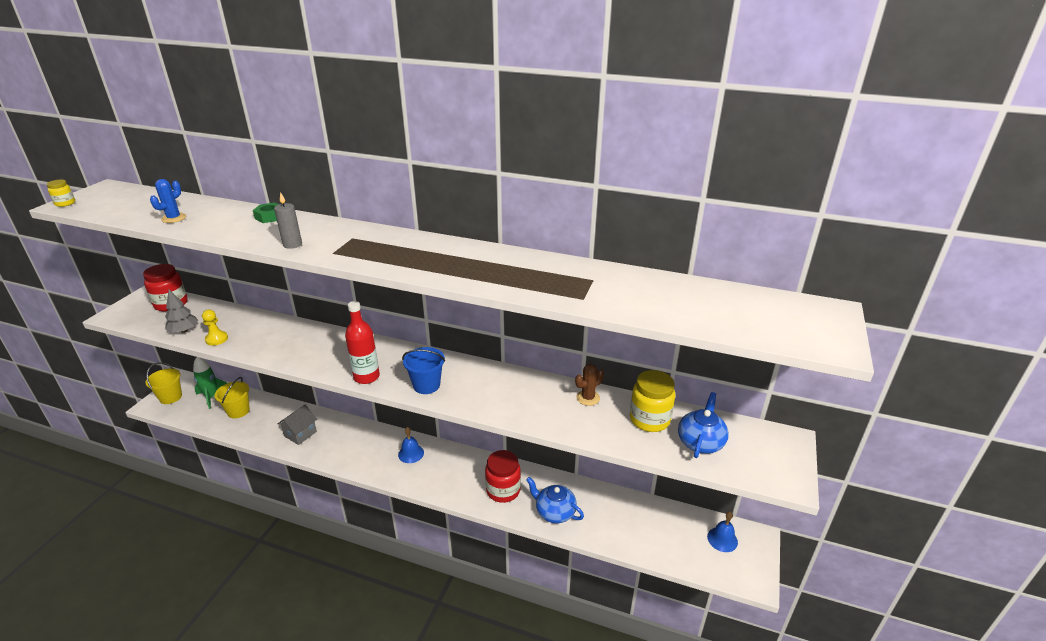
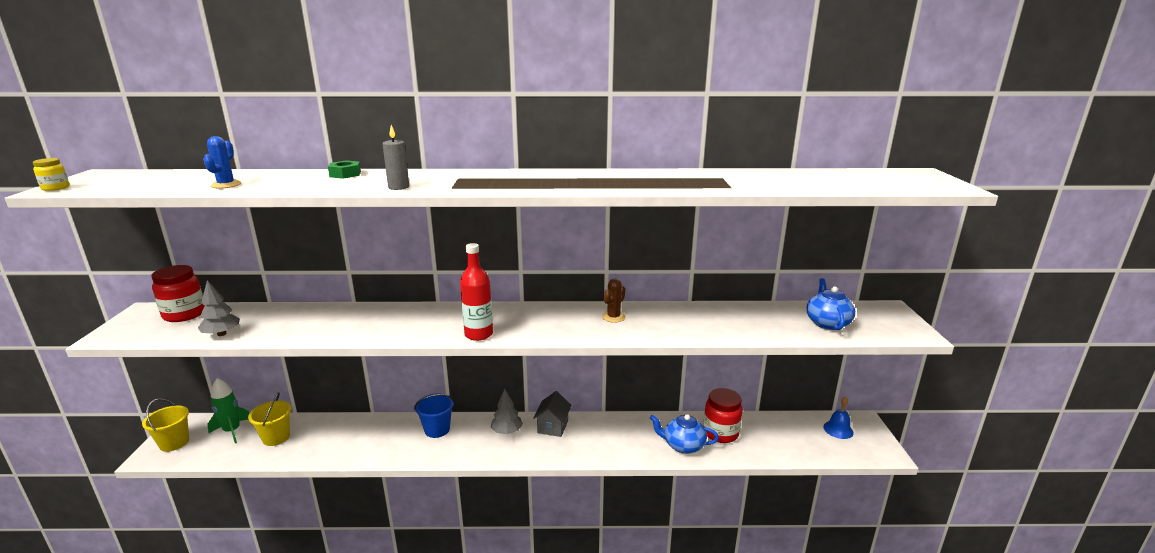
camera: 20 degrees left, 10 degrees down
yellow pawn [202,310,228,346] -> none
grey house [278,405,317,445] -> grey house moved to [533,391,572,437]
blue bell [398,427,424,463] -> grey tree [491,389,523,434]
blue bucket [402,347,445,394] -> blue bucket moved to [414,394,454,438]
red jar [485,450,521,503] -> red jar moved to [703,388,743,443]
brown cactus [575,364,604,406] -> brown cactus moved to [602,279,626,323]
yellow jar [630,370,675,432] -> none

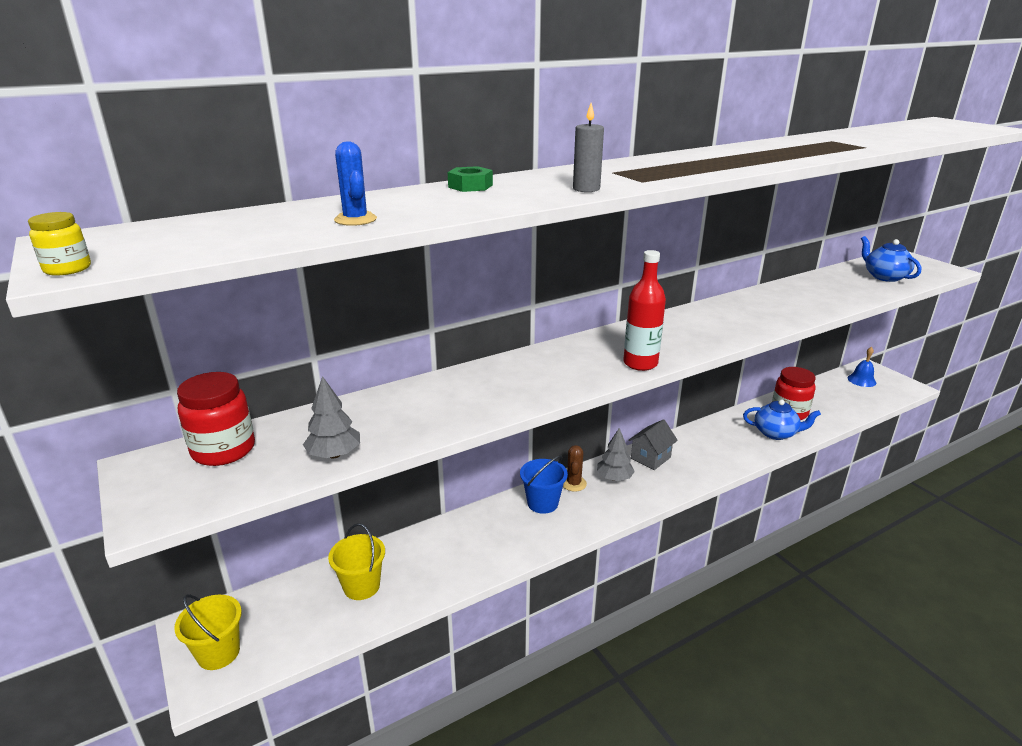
camera: 30 degrees left, 5 degrees up
green rocket [207,378,249,443] -> none
grey house [533,391,572,437] -> grey house turned 60 degrees clockwise [628,419,678,470]
brown cactus [602,279,626,323] -> brown cactus moved to [563,445,587,492]
blue teapot [650,414,719,454] -> blue teapot turned 150 degrees counterclockwise [743,399,821,440]

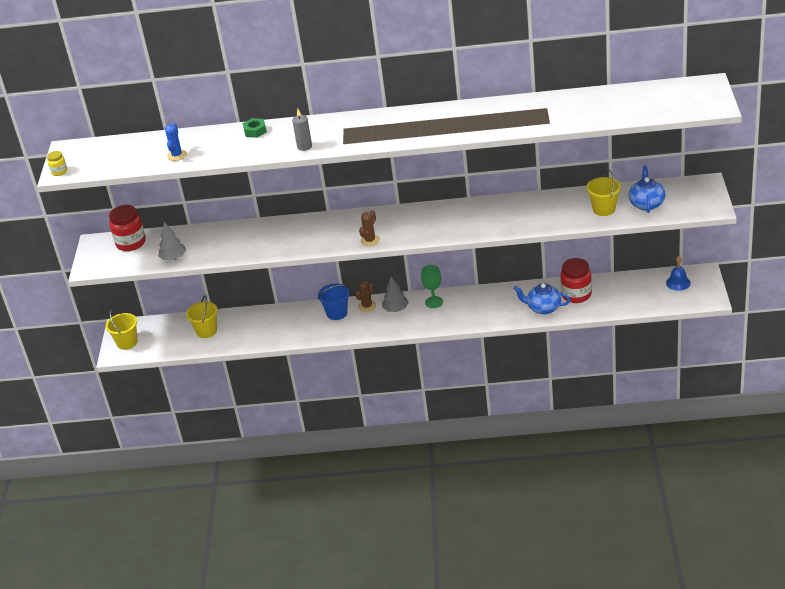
camera: 35 degrees right, 10 degrees up
red bottle [623,250,666,371] -> brown cactus [359,210,380,246]
grey house [628,419,678,470] -> green goblet [421,265,443,308]
blue teapot [743,399,821,440] -> blue teapot turned 150 degrees clockwise [513,284,570,315]
none -> yellow bucket [586,169,621,216]

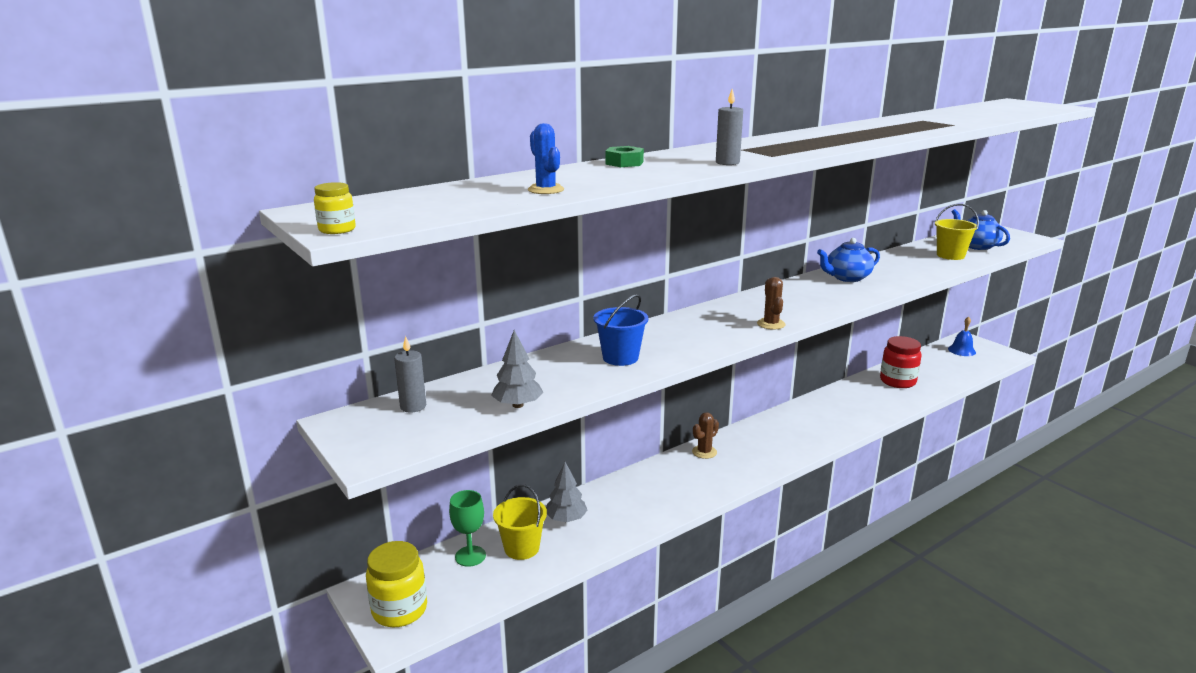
camera: 40 degrees left, 15 degrees down
yellow bucket [106,309,137,350] -> yellow jar [366,541,427,627]
red jar [109,205,146,251] -> grey candle [394,336,426,413]
blue bucket [318,283,349,320] -> blue bucket moved to [594,294,648,366]
brown cactus [355,280,376,312] -> brown cactus turned 45 degrees clockwise [692,412,719,459]
grey tree [382,276,409,312] -> grey tree moved to [546,462,588,522]
green goblet [421,265,443,308] -> green goblet moved to [449,490,486,567]
blue teapot [513,284,570,315] -> blue teapot moved to [817,238,880,282]

